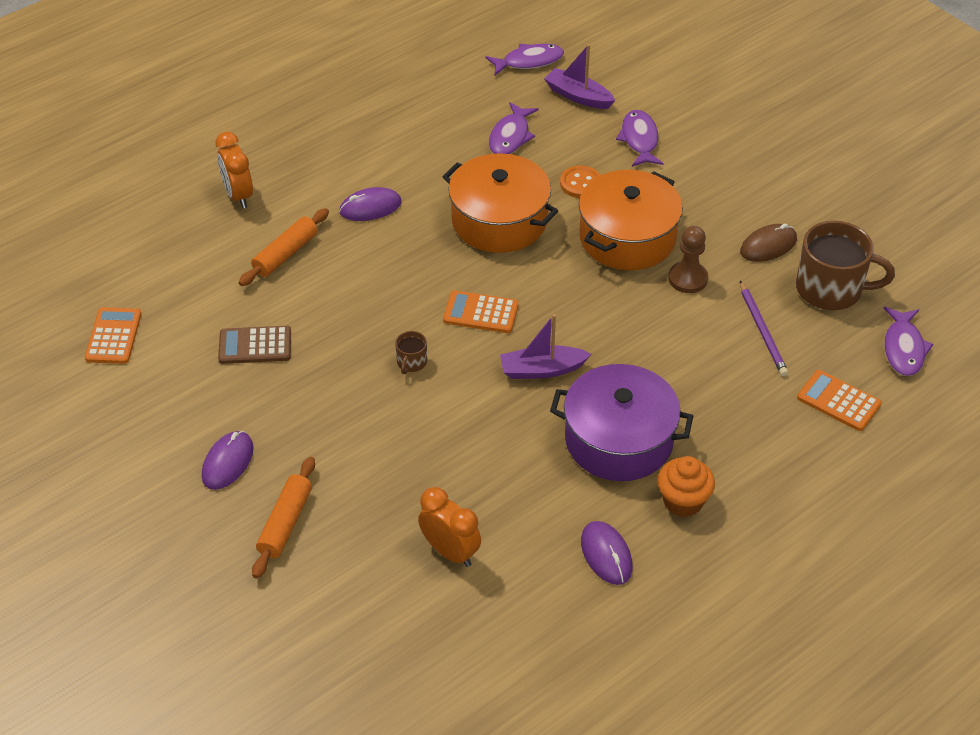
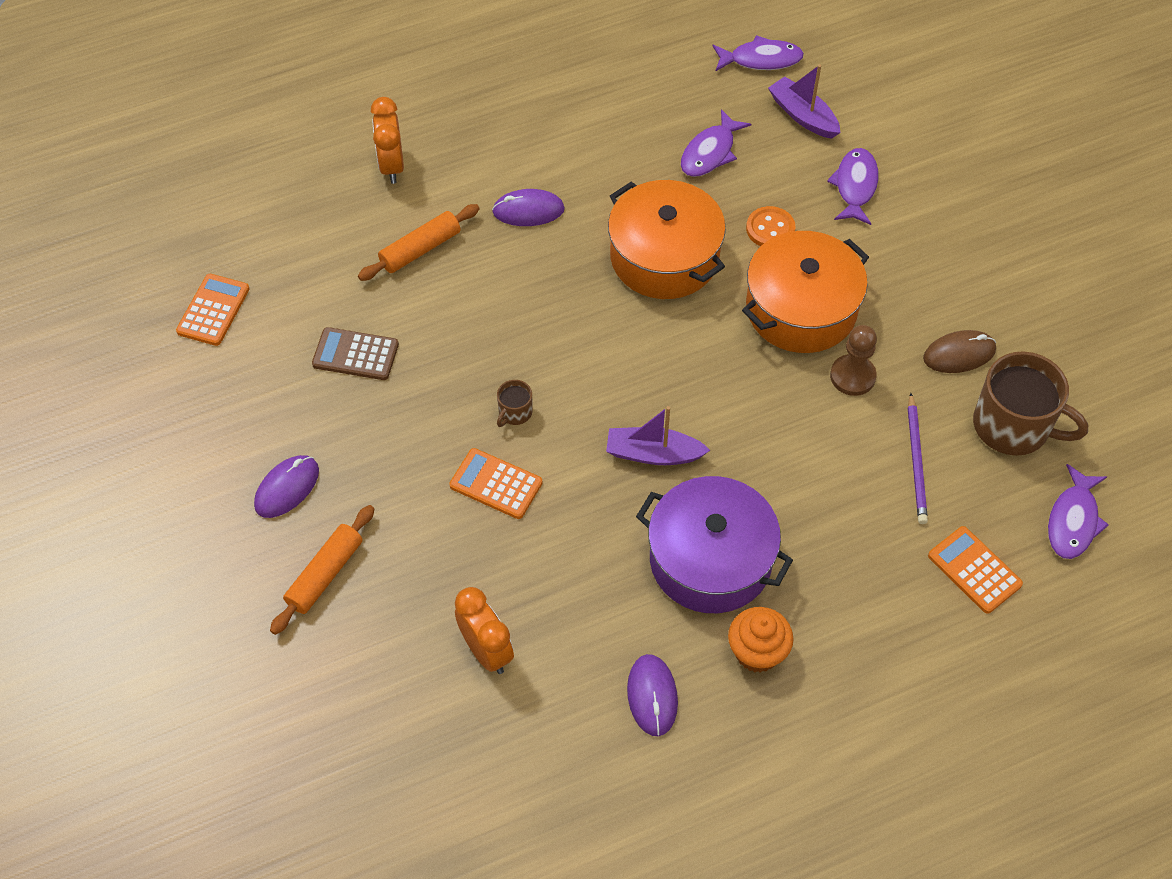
camera: 15 degrees right, 10 degrees up
orange calculator [443,290,519,333] -> orange calculator moved to [449,448,542,519]

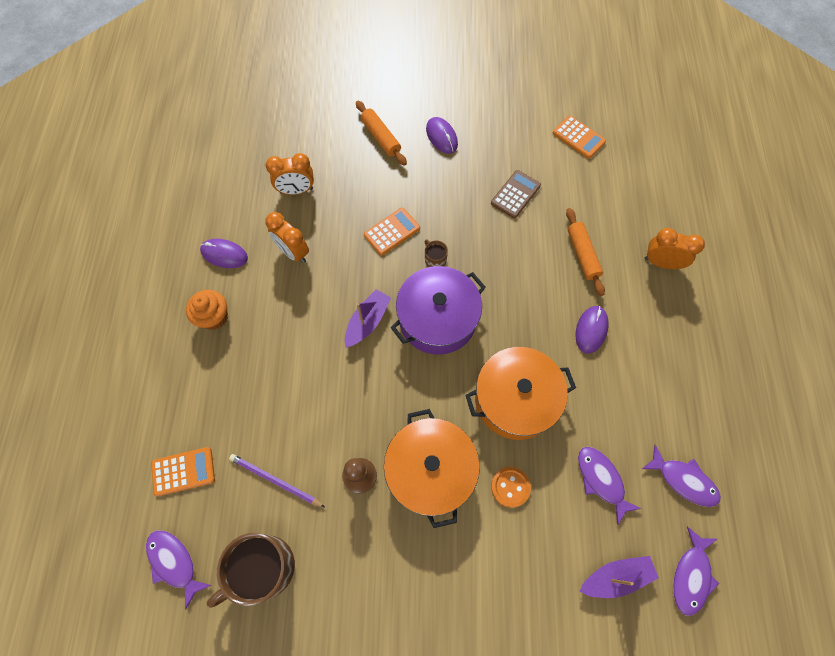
camera: 115 degrees right, 10 degrees up
purple pot [636,476,793,613] -> purple pot moved to [391,266,486,355]
purple fish [827,148,879,225] -> purple fish moved to [642,445,721,507]
brown mouse [923,330,996,373] -> none
none -> orange clock [265,212,309,263]

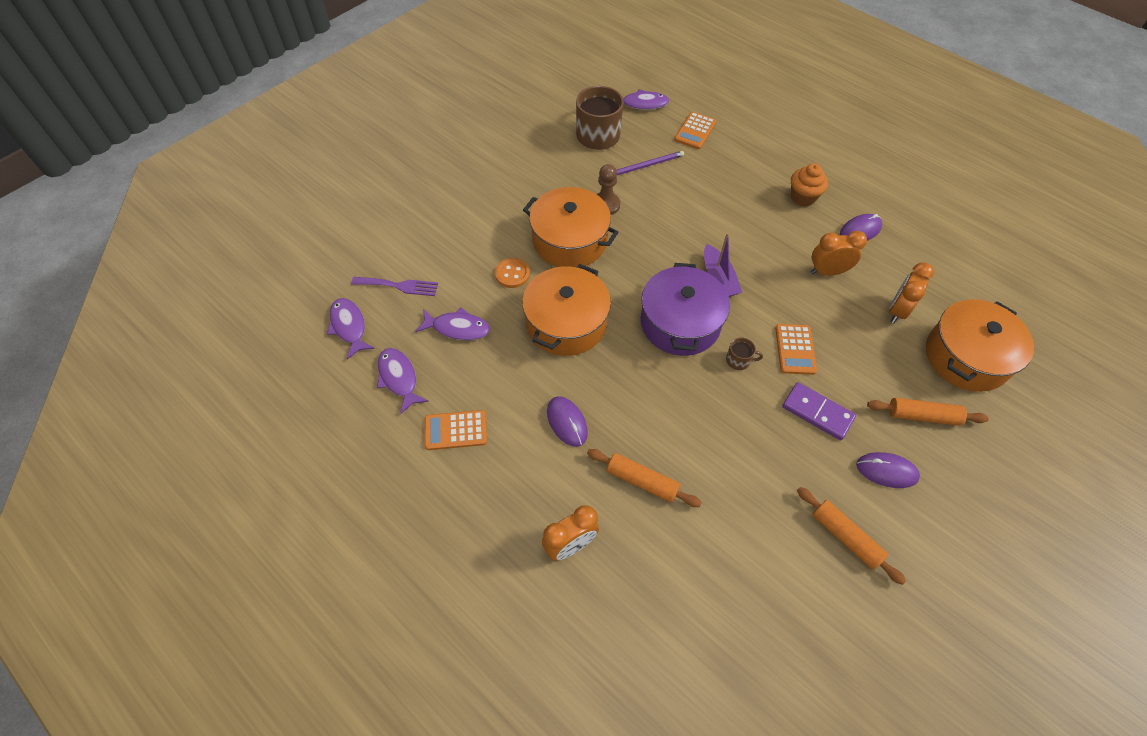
camera: 130 degrees right, 10 degrees down
brown calculator [491,170,541,218] -> none
orange calculator [553,116,606,159] -> orange calculator moved to [424,410,487,450]
purple boat [579,556,659,598] -> purple fork [351,277,438,296]
purple fish [642,445,721,507] -> purple fish turned 75 degrees clockwise [377,348,429,414]
none -> purple domino [782,382,856,440]
none -> orange rolling pin [797,487,906,585]
none -> orange pot [926,299,1034,392]

